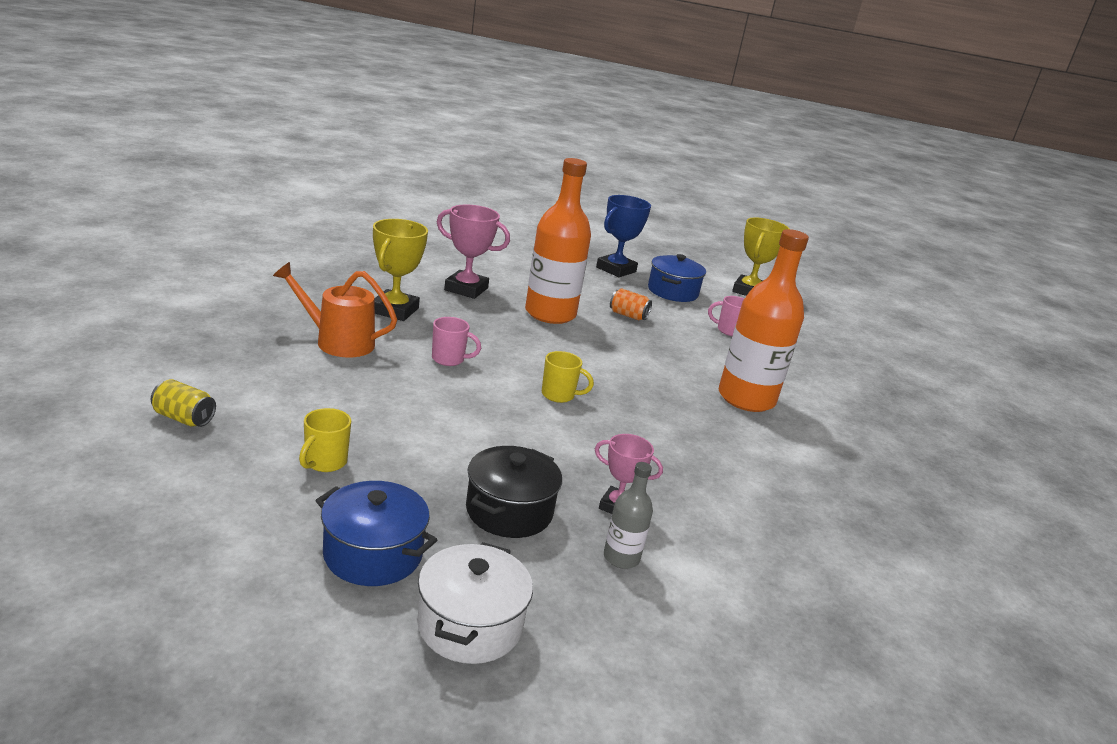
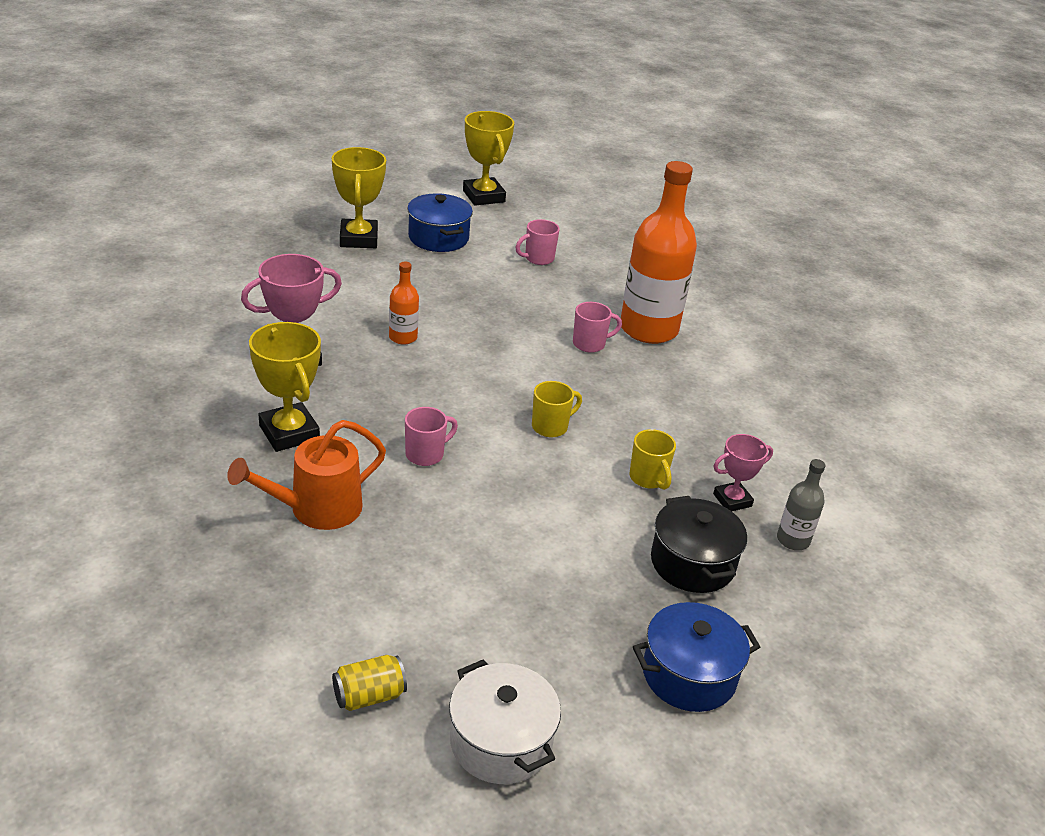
camera: 45 degrees left, 10 degrees up
yellow mug [299,408,351,472] -> yellow mug moved to [629,429,676,490]
white pot [417,542,533,664] -> white pot moved to [449,659,561,784]
orange bottle [525,158,591,324] -> orange bottle [389,262,419,345], size x0.46
blue trophy [596,195,651,277] -> yellow trophy [332,147,386,248]
orange can [610,288,652,320] -> none
none -> pink mug [573,302,622,353]

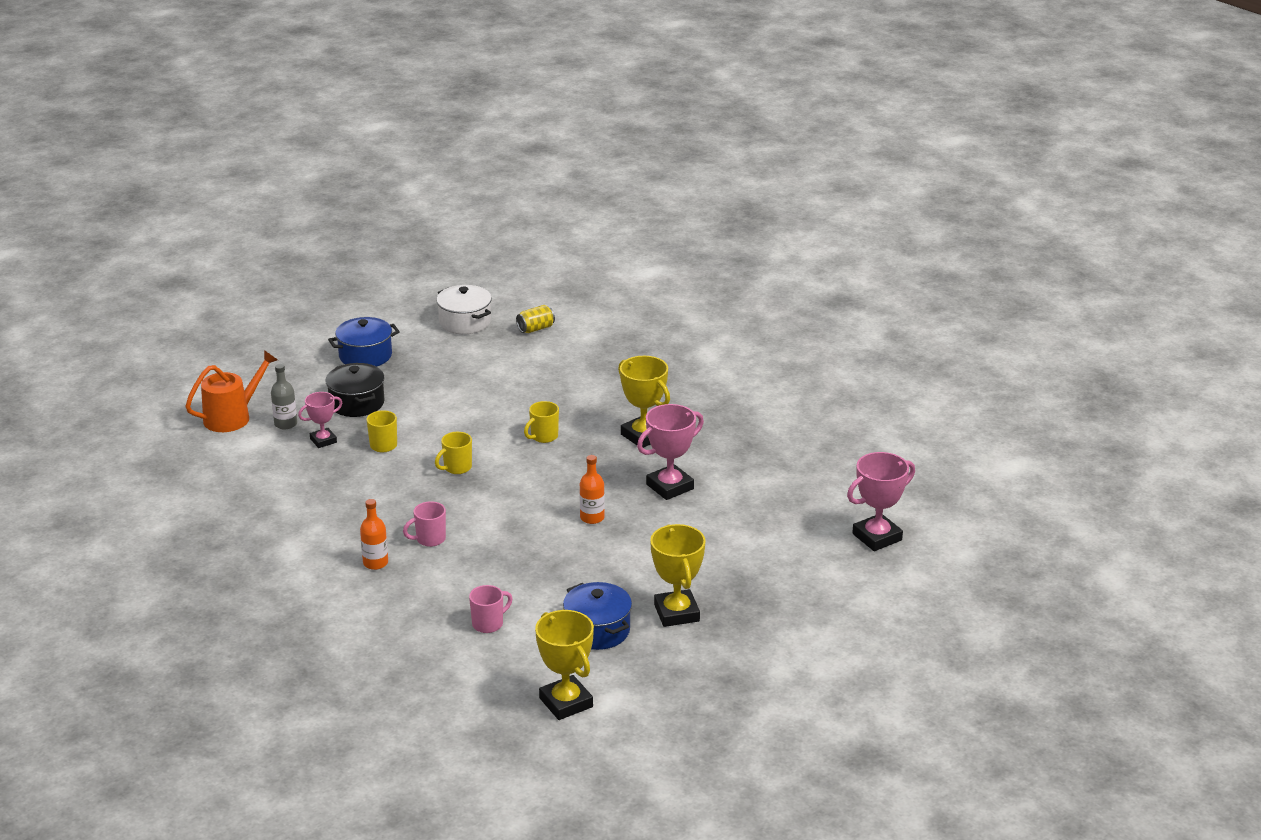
camera: 175 degrees right, 5 degrees down
orange watering can [227,420,386,530] -> orange watering can moved to [185,350,278,432]
pink mug [405,407,458,466] -> yellow mug [524,401,559,443]
orange bottle [621,161,697,344] -> orange bottle [360,499,388,570], size x0.46
none -> pink trophy [847,452,915,551]

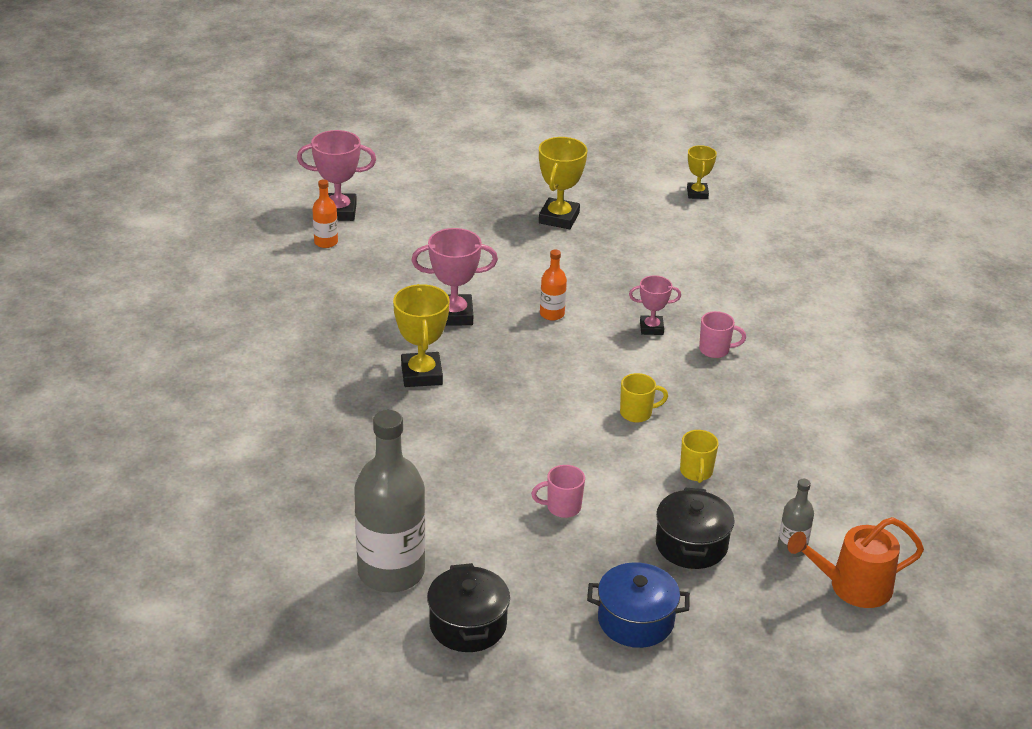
camera: 150 degrees left, 5 degrees up
pink trophy [298,392,342,448] -> pink trophy moved to [629,276,681,335]
orange bottle [360,499,388,570] -> orange bottle moved to [312,179,338,248]
white pot [436,285,492,334] -> black pot [427,563,510,652]
pink mug [469,585,513,633] -> pink mug moved to [531,465,585,518]
yellow can [516,305,555,333] -> grey bottle [354,410,425,593]
yellow mug [524,401,559,443] -> none
yellow trophy [535,610,594,720] -> yellow trophy [687,145,717,199], size x0.61
blue pot [563,582,632,650] -> none

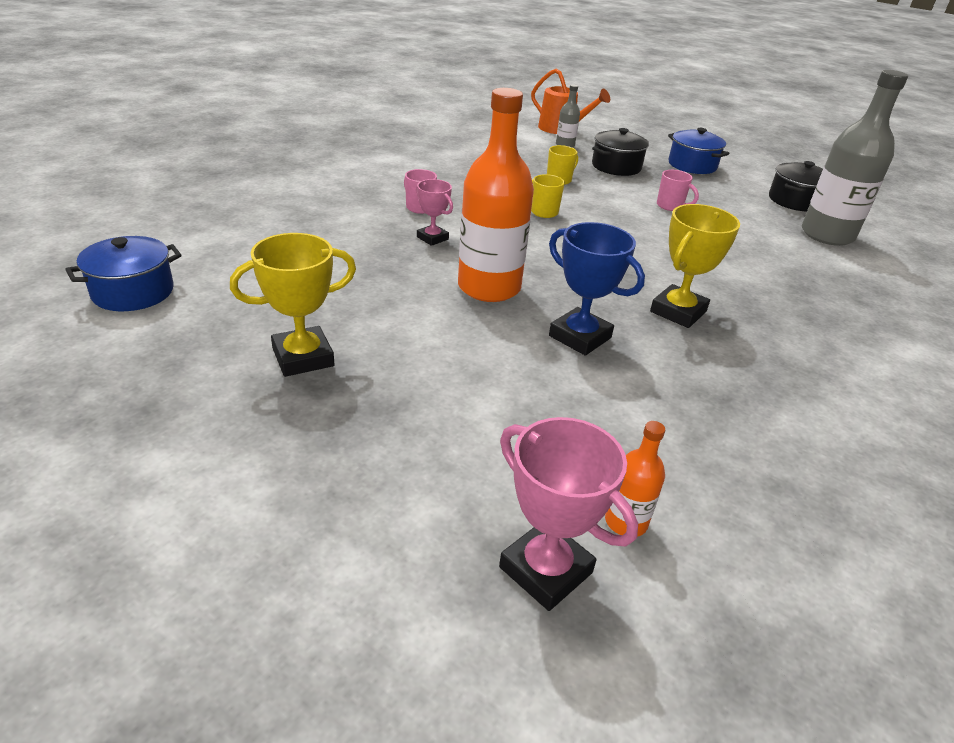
camera: 135 degrees left, 0 degrees up
pink trophy [411,228,498,326] -> blue trophy [549,222,645,356]
orange bottle [540,249,567,320] -> orange bottle [458,88,534,302], size x2.19
yellow trophy [687,145,717,199] -> blue pot [65,236,182,311]

